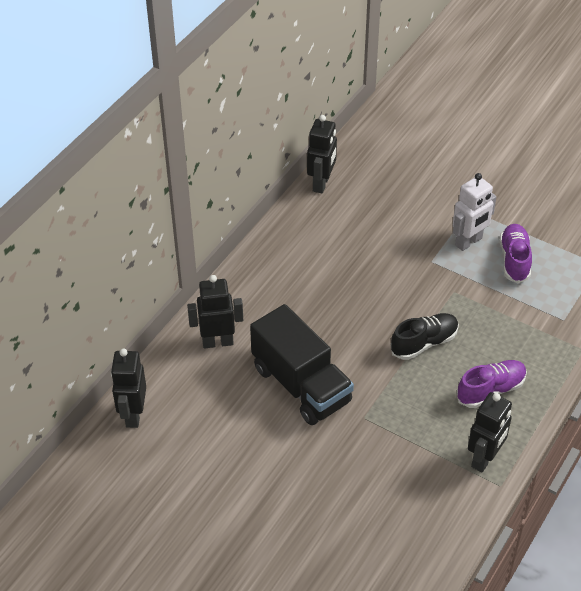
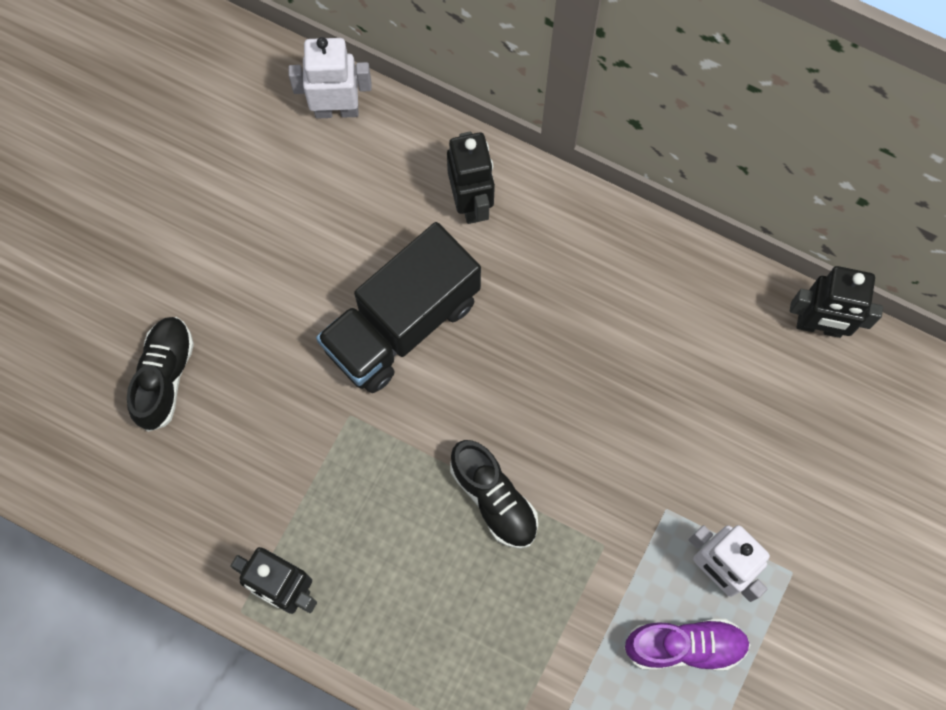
camera: 85 degrees right, 25 degrees up
black robot [111,348,146,428] -> white robot [288,37,372,119]
purple shoe [457,360,527,408] -> none
none -> black shoe [127,317,194,432]

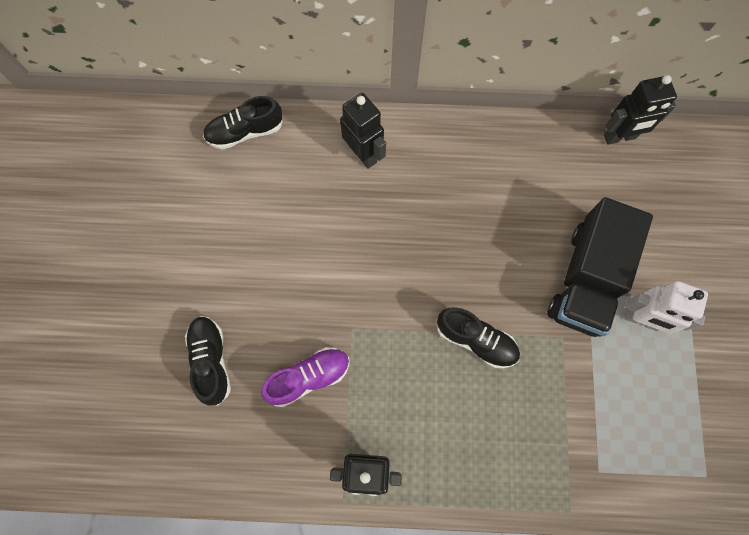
camera: 25 degrees left, 0 degrees up
white robot [288,37,372,119] -> black shoe [203,96,283,150]
black truck [316,222,481,393] -> black truck moved to [547,197,653,337]
purple shoe [624,619,750,671] -> purple shoe moved to [261,347,350,407]

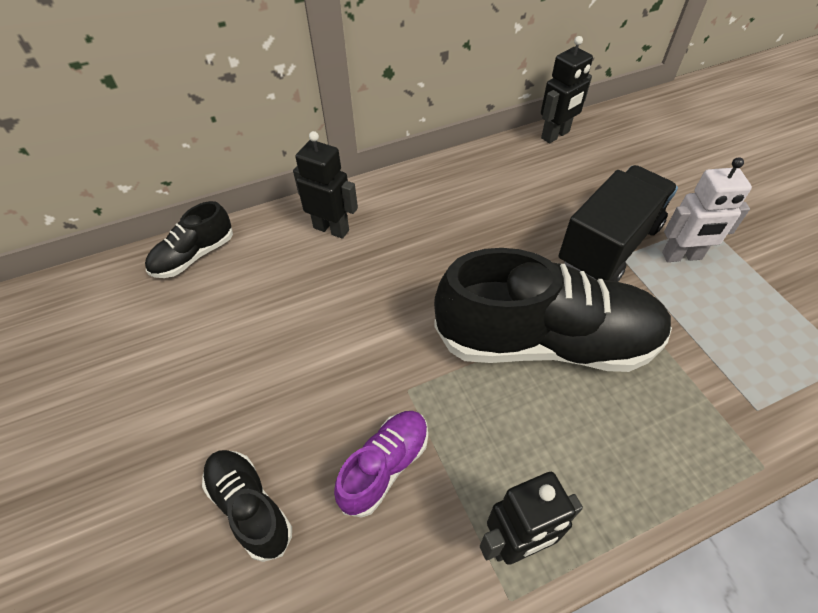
camera: 25 degrees left, 20 degrees down
black shoe [437,307,520,369] -> black shoe [434,248,672,372], size x2.11
black truck [547,197,653,337] -> black truck turned 135 degrees counterclockwise [559,165,678,282]

